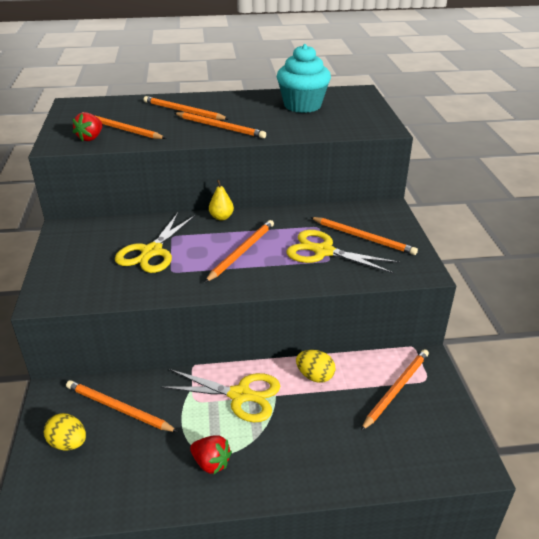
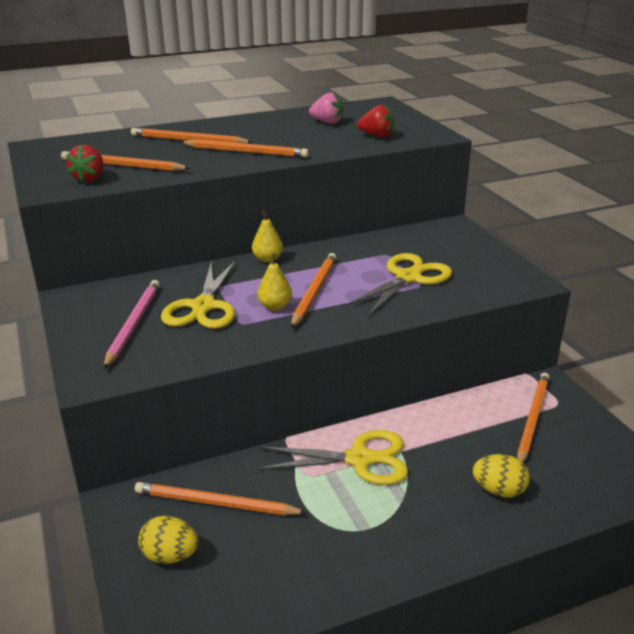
camera: 15 degrees left, 5 degrees down
red strawberry [190,435,232,474] -> red strawberry moved to [357,105,394,137]
turquoise cupcake [277,44,331,113] -> pink strawberry [309,93,344,124]
yellow scissors [286,230,399,274] -> yellow scissors turned 120 degrees clockwise [344,253,452,317]
yellow egg [296,350,335,383] -> yellow egg moved to [473,454,530,497]
orange pencil [310,217,418,255] -> none
none -> pink pencil [103,280,160,369]
none -> yellow pear [257,254,292,311]

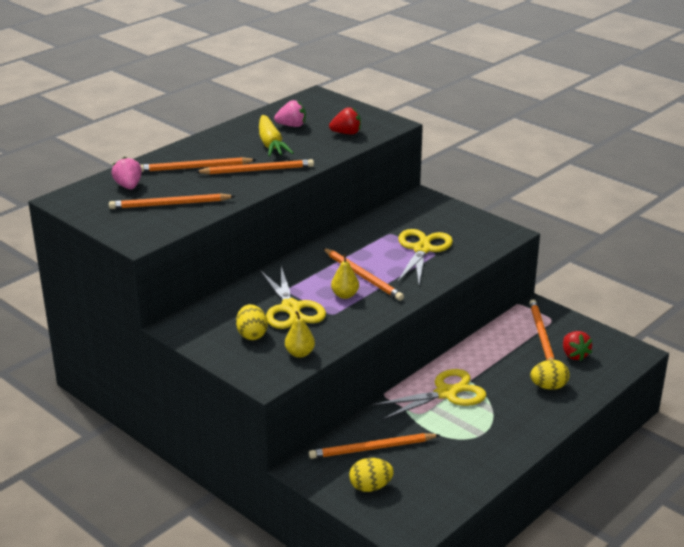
camera: 25 degrees left, 0 degrees up
red strawberry [66,145,104,182] -> red strawberry moved to [563,331,592,361]
pink pencil [103,280,160,369] -> yellow egg [236,304,268,340]
yellow pear [252,211,283,263] -> yellow pear moved to [285,311,315,358]
orange pencil [291,253,336,328] -> orange pencil turned 150 degrees clockwise [323,248,404,301]
none -> pink strawberry [112,157,142,189]
none -> yellow carrot [259,115,294,157]

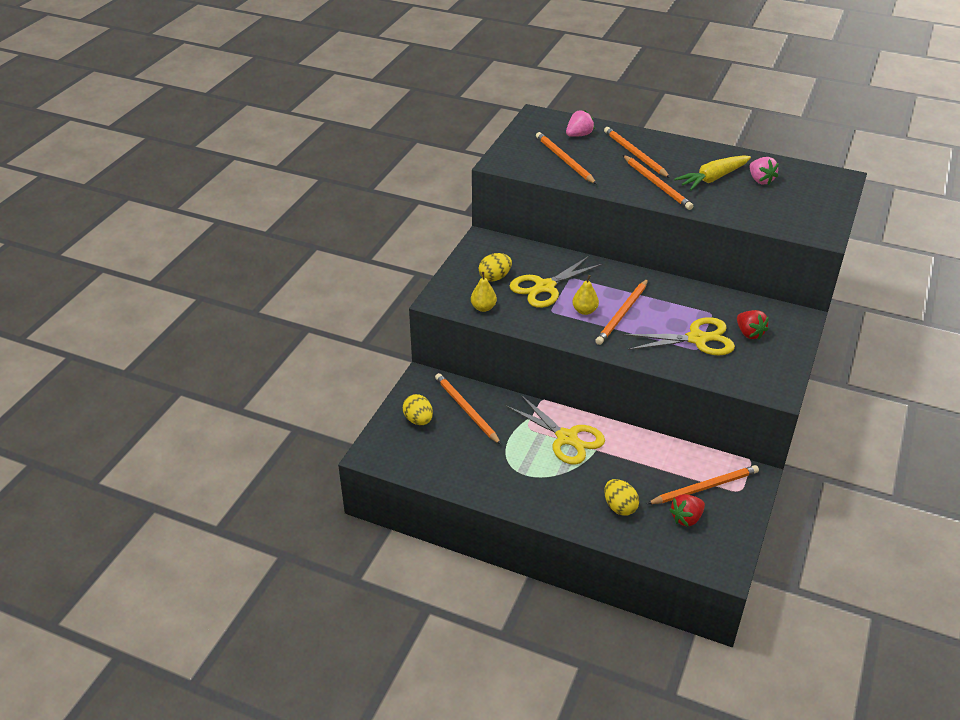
camera: 70 degrees right, 10 degrees up
red strawberry [329,107,361,134] -> red strawberry moved to [737,310,769,339]

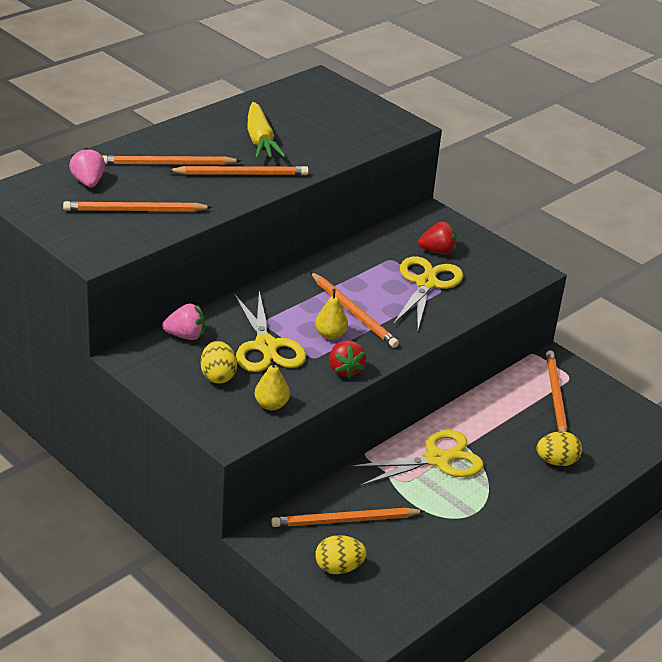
camera: 70 degrees left, 5 degrees down
red strawberry [669,494,705,527] -> red strawberry moved to [329,340,366,378]
pink strawberry [749,157,779,185] -> pink strawberry moved to [162,303,205,340]

